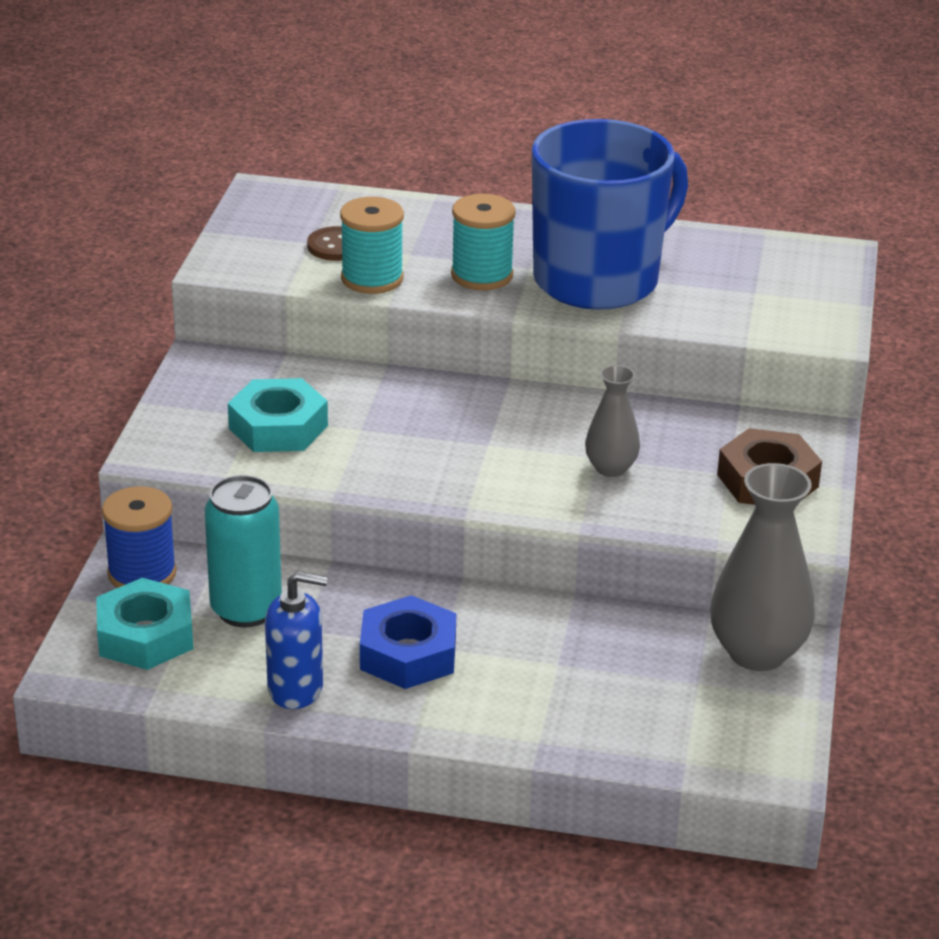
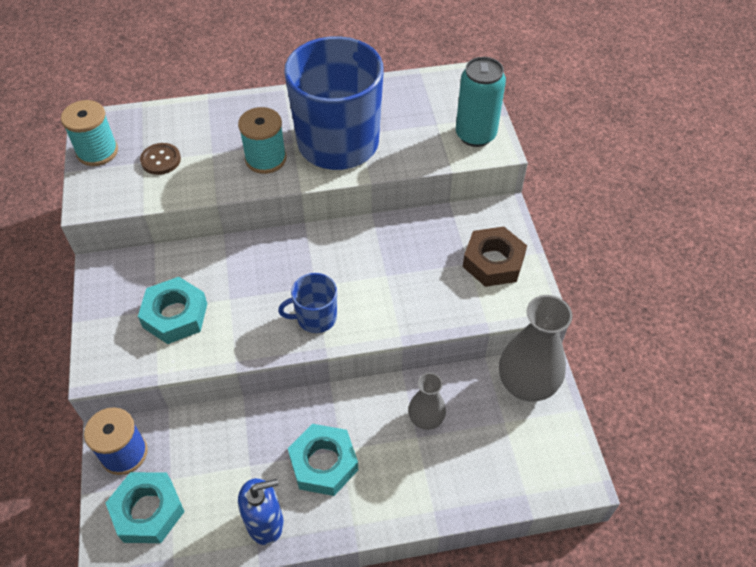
camera: 20 degrees left, 20 degrees up
turquoise can [204,475,282,627] -> turquoise can moved to [456,57,506,147]
turquoise spool [340,197,404,294] -> turquoise spool moved to [61,100,118,166]
blue nut [360,595,456,689] -> turquoise nut [288,424,358,496]
grey vase [585,365,640,477] -> grey vase moved to [408,373,446,430]
none -> blue mug [278,273,337,333]

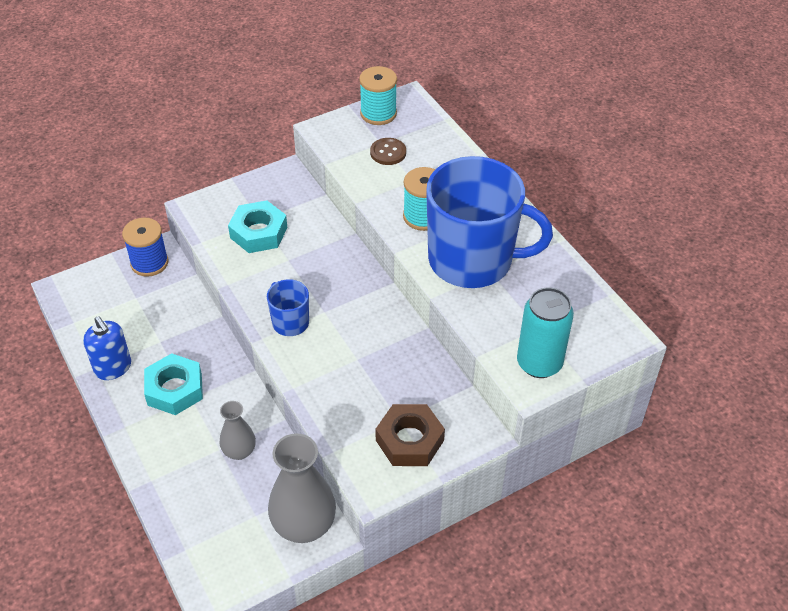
camera: 70 degrees right, 5 degrees down
turquoise nut [106,472,185,543] -> none

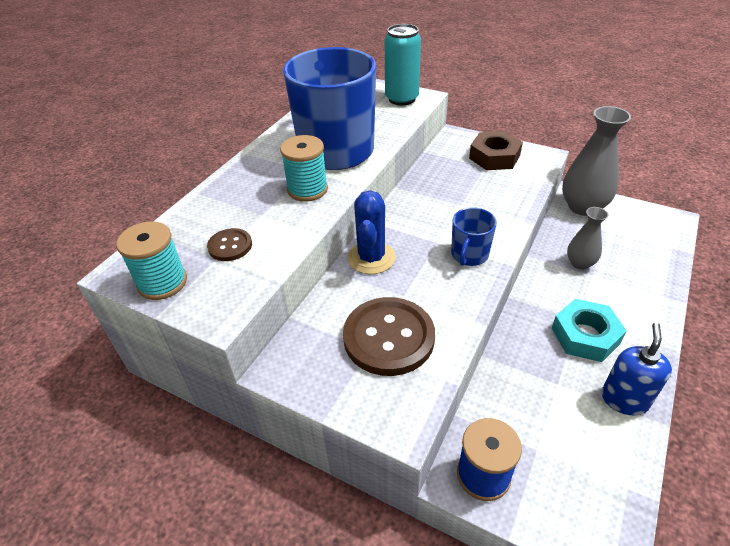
camera: 120 degrees left, 5 degrees down
turquoise nut [228,200,287,253] -> brown button [343,297,435,376]
none -> blue cactus [348,190,396,274]

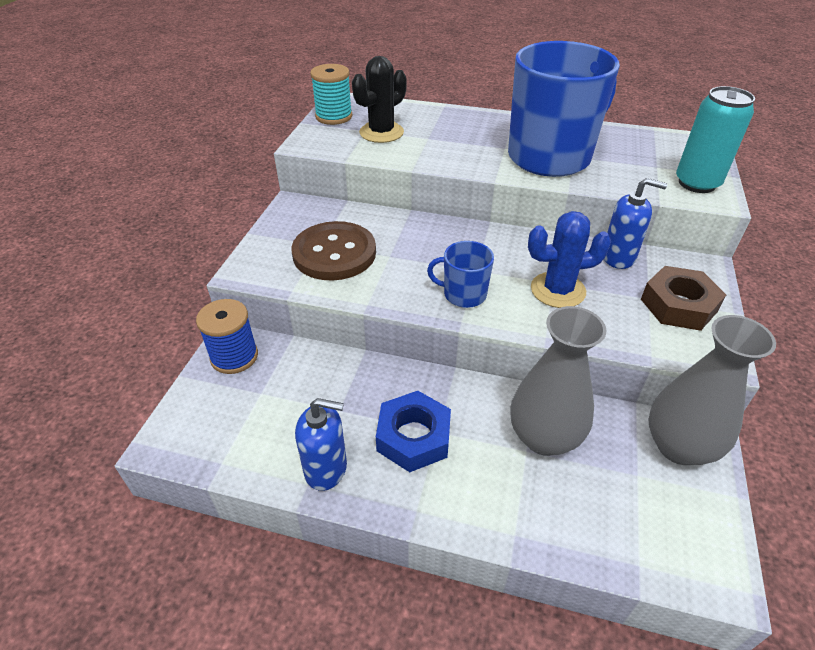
camera: 75 degrees right, 0 degrees up
brown button [207,228,252,261] -> black cactus [352,56,407,143]
turquoise spool [280,135,328,202] -> none
blue cactus [348,190,396,274] -> blue cactus moved to [528,211,611,308]
turquoise nut [552,299,627,362] -> blue nut [376,391,451,472]
grey vase [567,207,609,270] -> grey vase [511,306,606,456], size x1.77
none -> blue soap dispenser [604,178,667,269]

